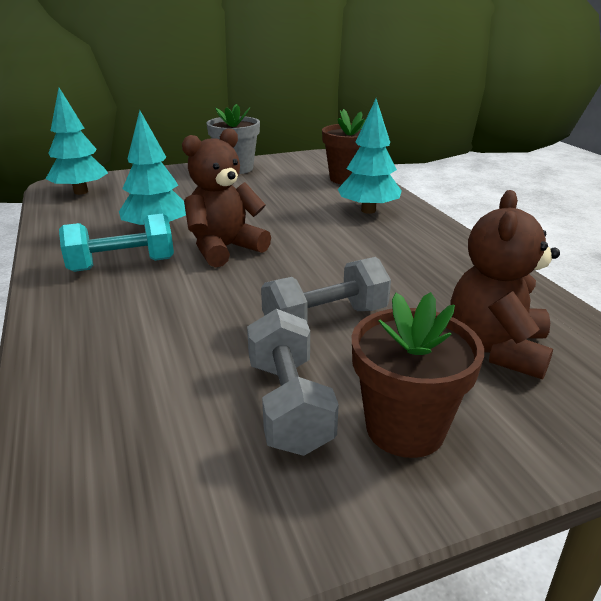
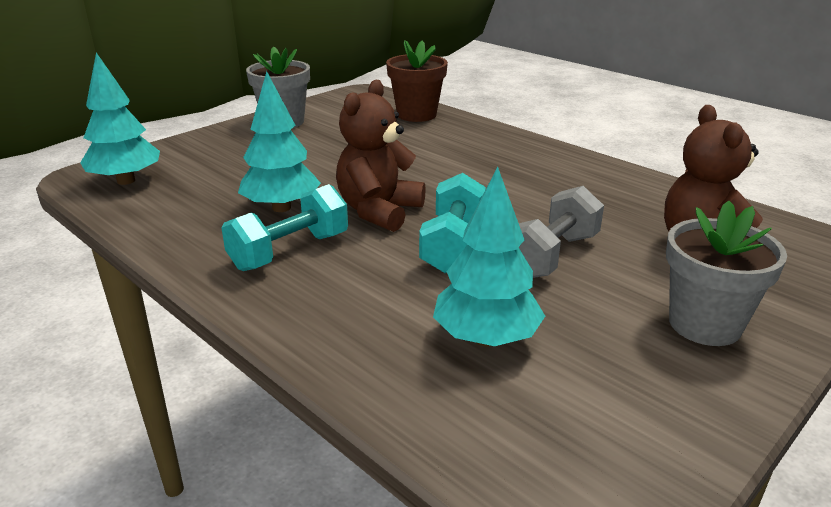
camera: 25 degrees left, 0 degrees up
grey dumbbell [247,309,339,456] -> none
turquoise tree [338,99,402,214] -> turquoise tree moved to [433,167,545,347]
brown flower pot [352,292,484,458] -> grey flower pot [666,200,787,346]
none -> turquoise dumbbell [419,173,486,273]

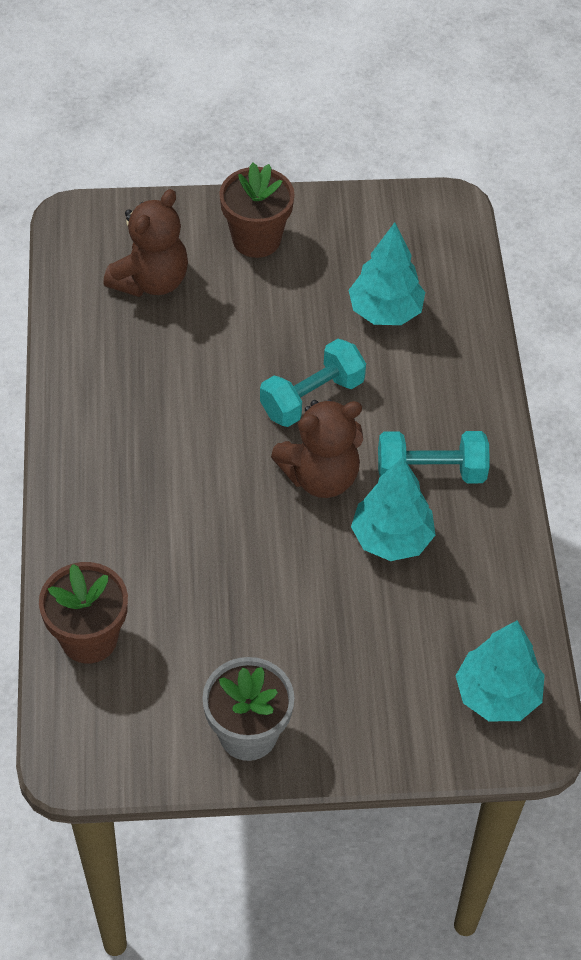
camera: 140 degrees left, 25 degrees up
grey dumbbell [519,186,604,278] -> none
grey flower pot [666,200,787,346] -> brown flower pot [219,163,295,258]

